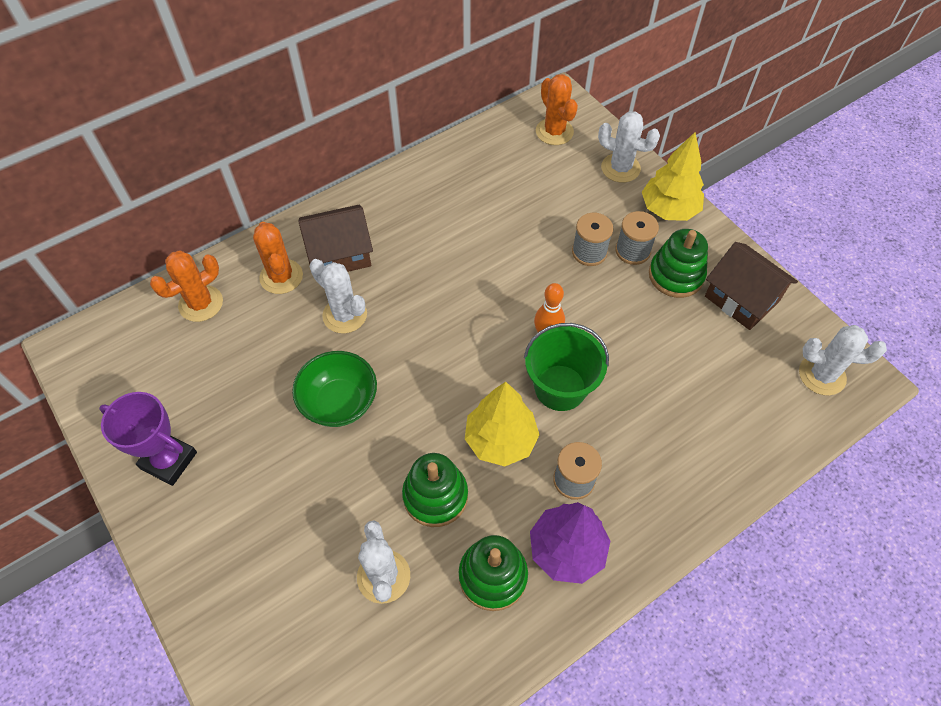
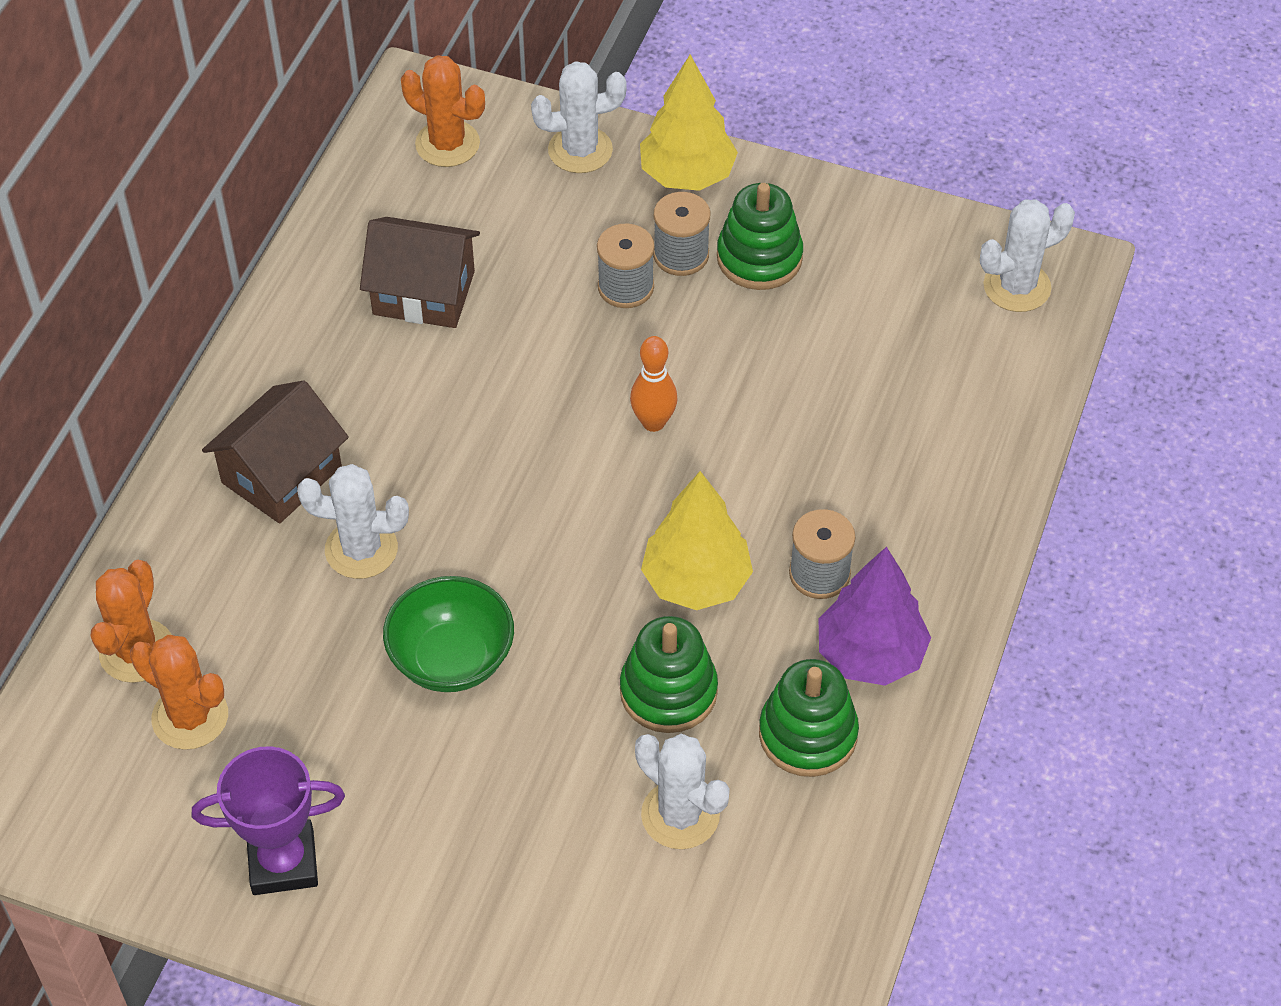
camera: 35 degrees left, 5 degrees down
orange cactus [253,222,303,294] -> orange cactus moved to [130,635,228,750]
green bucket [524,323,609,411] -> none
brown house [705,242,798,330] -> brown house moved to [360,217,480,328]

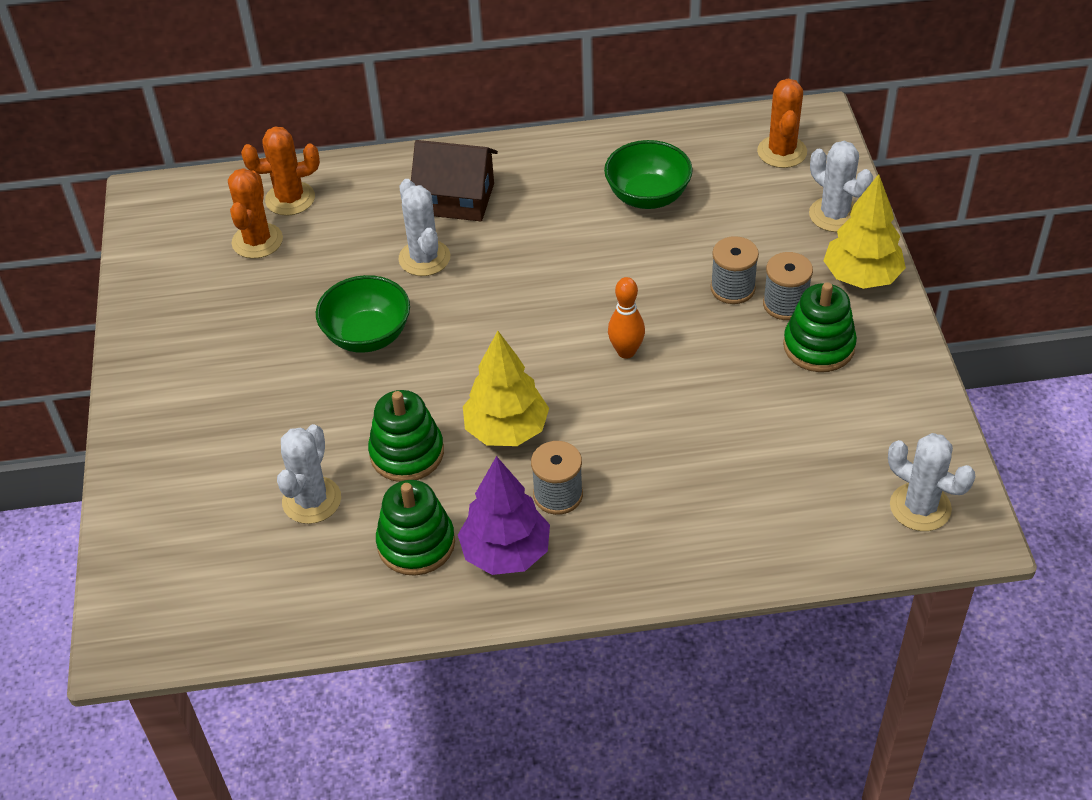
camera: 65 degrees right, 5 degrees down
purple trophy [192,746,345,895] -> none
brown house [360,217,480,328] -> green bowl [604,140,693,209]

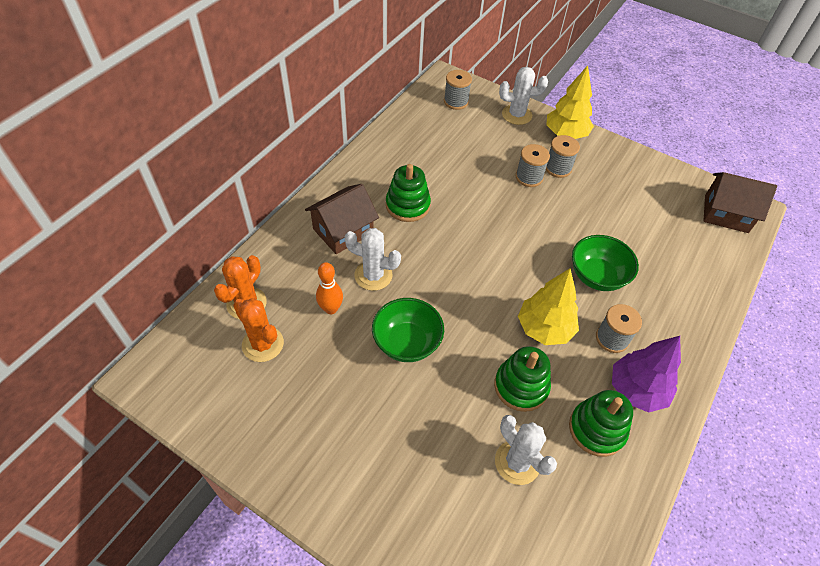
camera: 55 degrees left, 5 degrees up
green bowl [604,140,693,209] -> green bowl moved to [572,235,639,291]
orange bowling pin [608,277,645,359] -> orange bowling pin moved to [316,262,343,314]
orange cactus [757,78,807,168] -> grey spool [444,70,472,110]
green stacking toy [783,282,857,372] -> green stacking toy moved to [386,164,431,222]
white cactus [888,433,976,531] -> brown house [703,172,777,233]

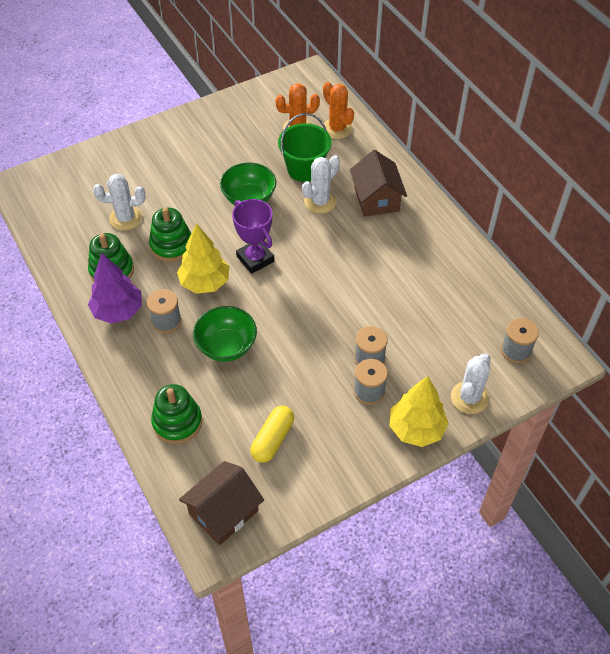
camera: 120 degrees right, 0 degrees up
orange bowling pin [316,262,343,314] -> green bucket [278,113,332,182]
green stacking toy [386,164,431,222] -> green stacking toy moved to [151,384,202,444]
none -> purple trophy [232,199,274,274]
none -> yellow capsule [250,406,294,463]

